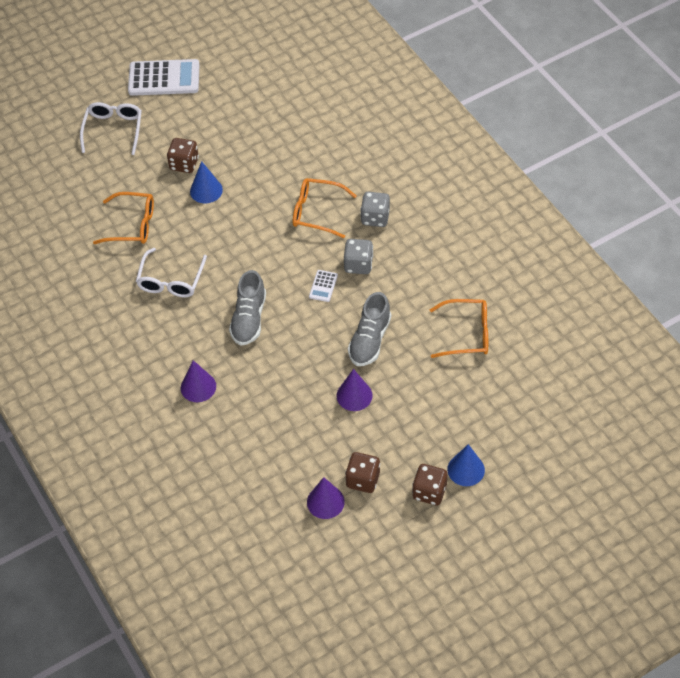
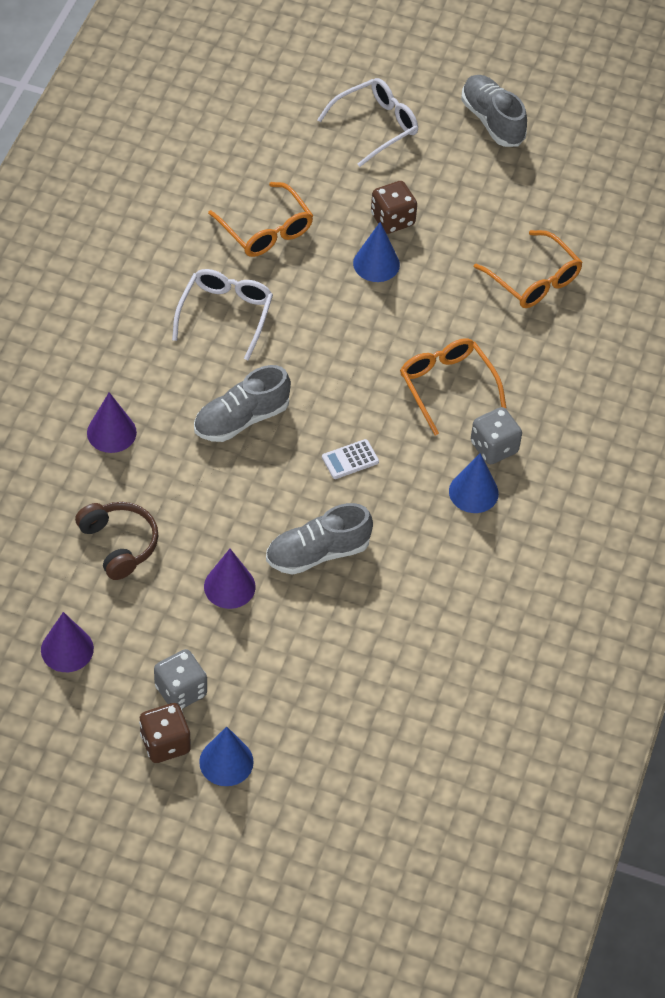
camera: 45 degrees right, 0 degrees up
white calculator [128,59,200,96] -> grey shoe [461,75,527,147]
white glasses [136,248,207,297] -> white glasses turned 135 degrees clockwise [172,269,273,360]
grey dice [344,239,373,274] -> grey dice moved to [154,649,207,709]
brown dice [345,452,380,493] -> none
orange glasses [430,299,488,358] -> orange glasses moved to [474,230,583,308]
none -> brown headphones [75,502,158,580]
none -> blue cone [449,453,499,513]

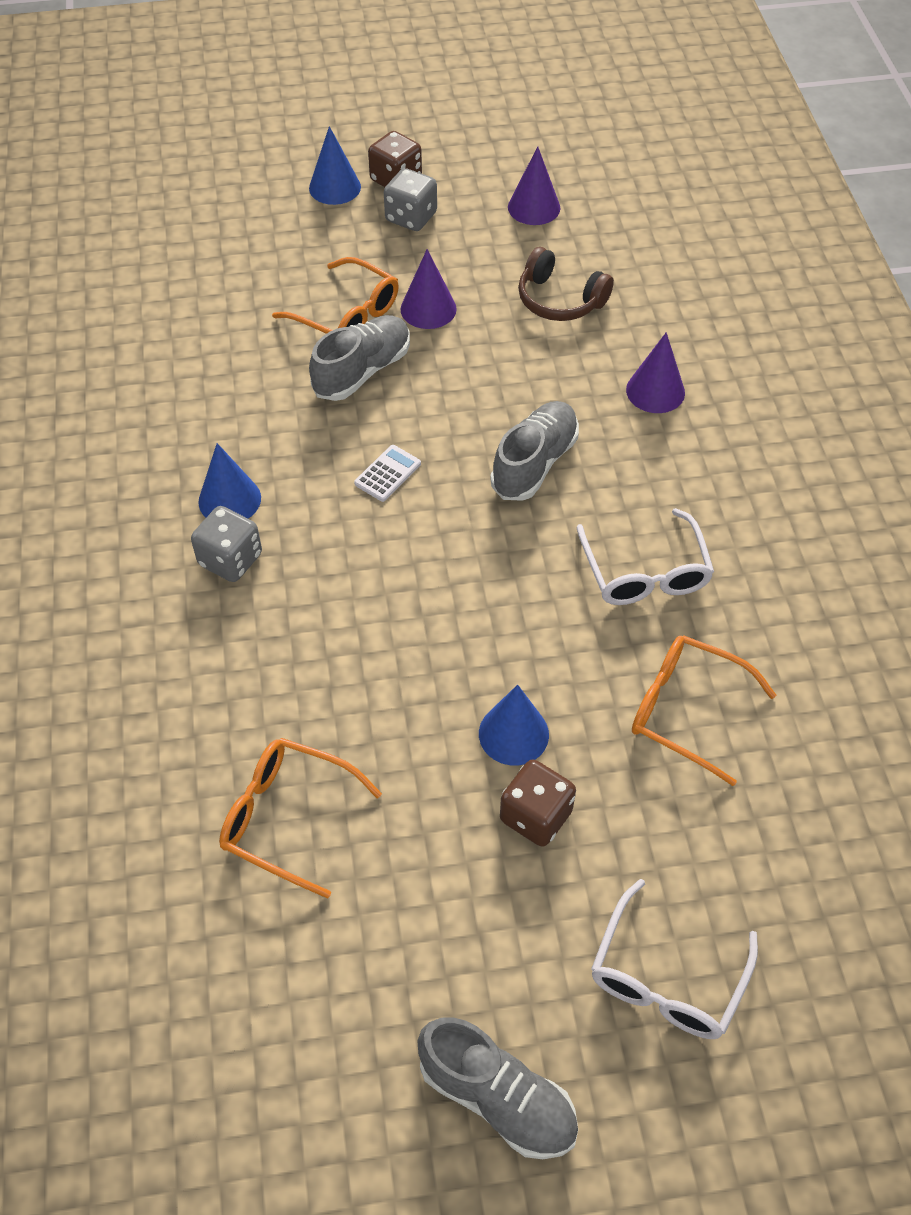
camera: 155 degrees right, 0 degrees up
orange glasses [400,338,506,435] -> orange glasses moved to [272,257,399,334]

